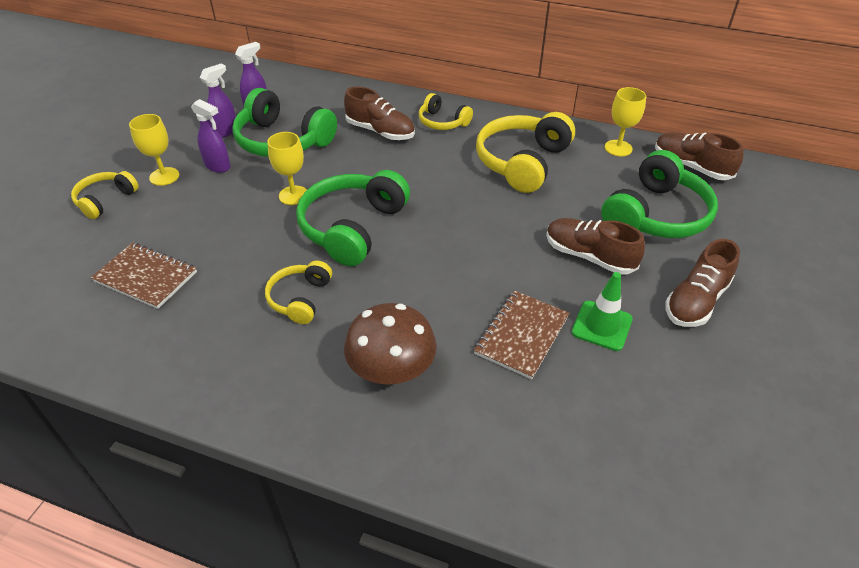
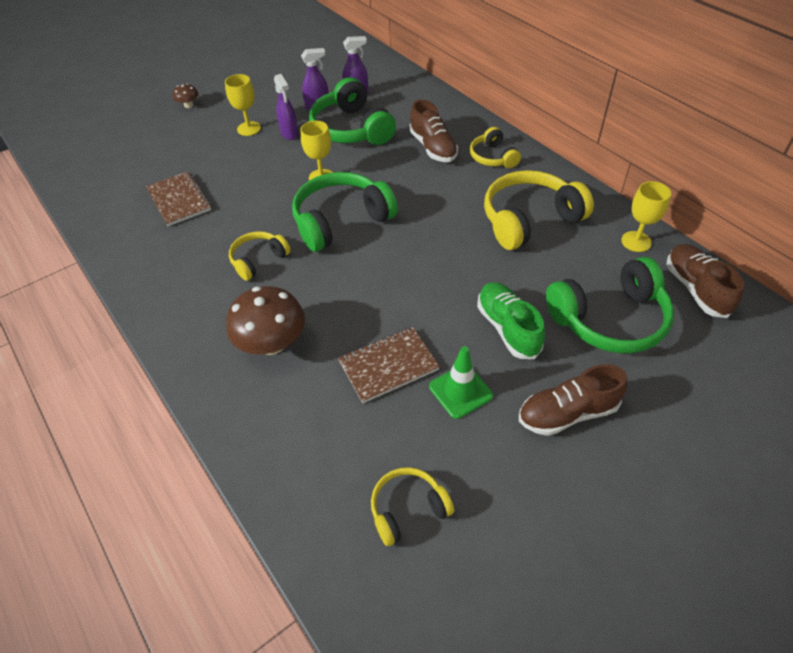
camera: 35 degrees right, 5 degrees up
yellow headphones [71,171,139,219] -> yellow headphones moved to [371,467,454,546]
brown shoe [546,218,645,275] -> green shoe [477,282,545,359]
none -> brown mushroom [173,83,199,108]

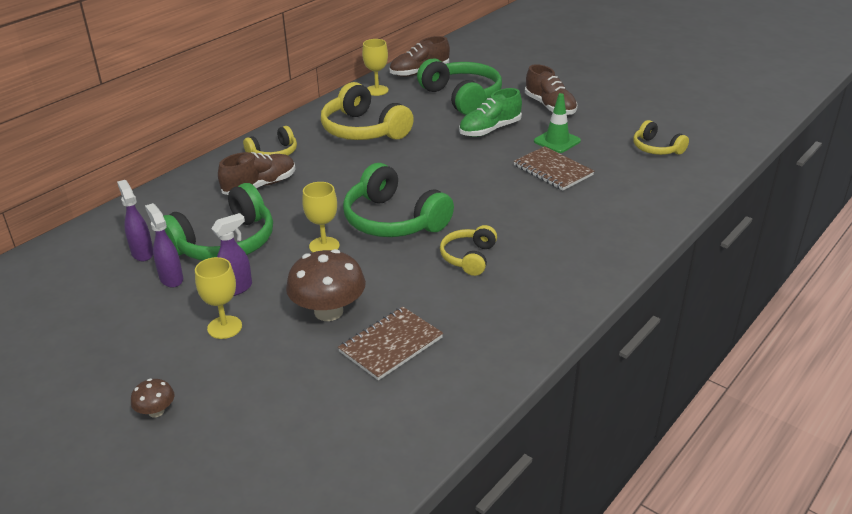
camera: 105 degrees left, 15 degrees down
brown mushroom [226,286,305,355] -> brown mushroom moved to [286,249,366,321]
yellow headphones [229,231,291,281] -> yellow headphones turned 75 degrees clockwise [440,225,497,276]

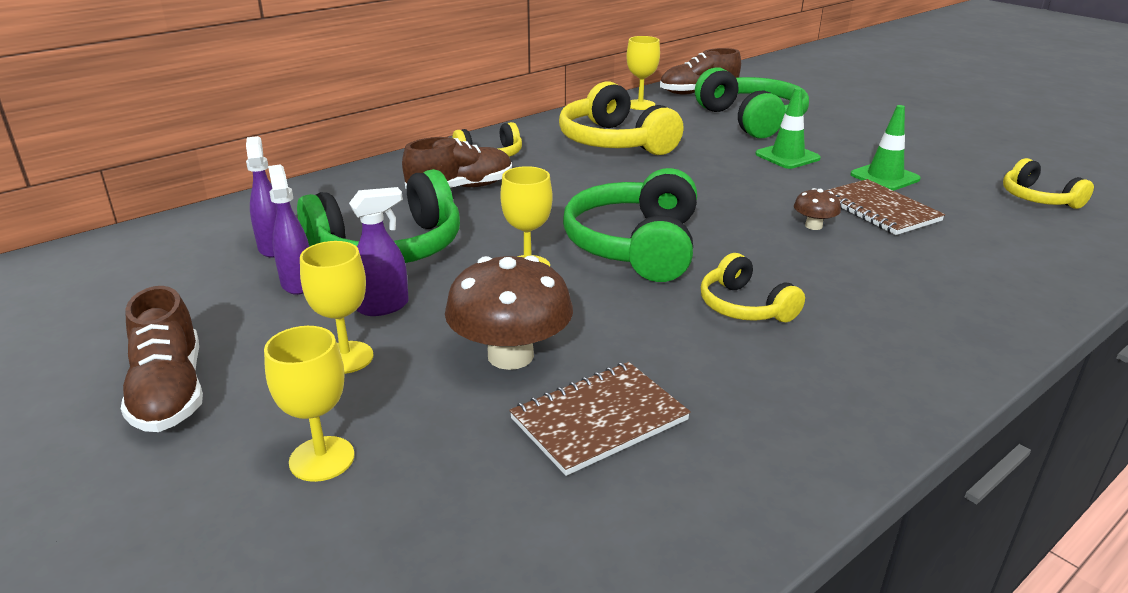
camera: 10 degrees right, 5 degrees down
brown mushroom [131,379,174,417] -> brown mushroom moved to [794,188,841,230]
green headphones [343,163,454,237] -> green headphones turned 45 degrees clockwise [563,168,697,282]
yellow headphones [440,225,497,276] -> yellow headphones turned 60 degrees counterclockwise [701,253,805,322]
green shoe [459,88,522,137] -> green traffic cone [756,87,821,169]
brown shoe [525,64,578,115] -> brown shoe moved to [121,286,203,432]
none -> yellow goblet [264,326,355,482]

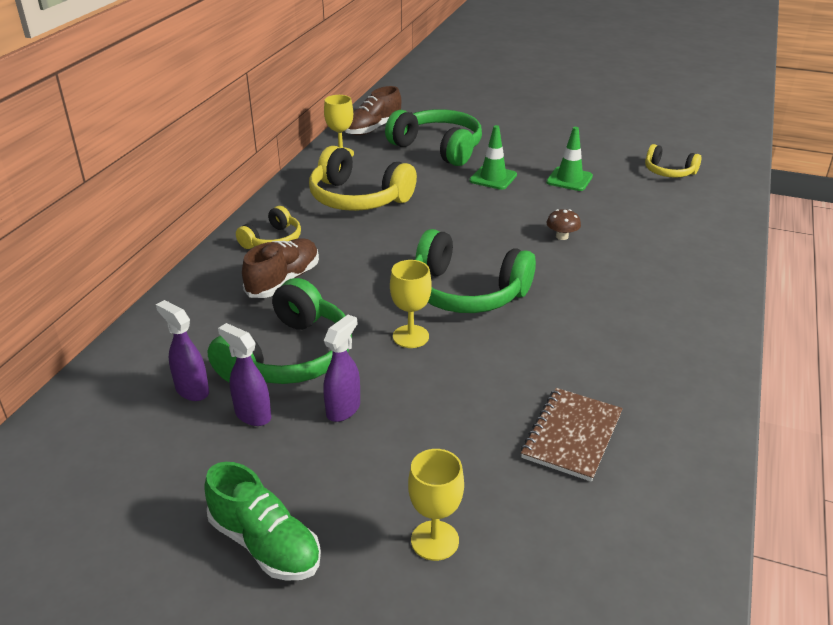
camera: 30 degrees left, 5 degrees up
brown shoe [121,286,203,432] -> green shoe [204,462,321,581]
yellow goblet [300,241,373,374] -> none
brown mushroom [445,255,573,370] -> none
green headphones [563,168,697,282] -> green headphones turned 45 degrees counterclockwise [415,229,536,313]
yellow headphones [701,253,805,322] -> none
brown notebook [825,179,945,235] -> none

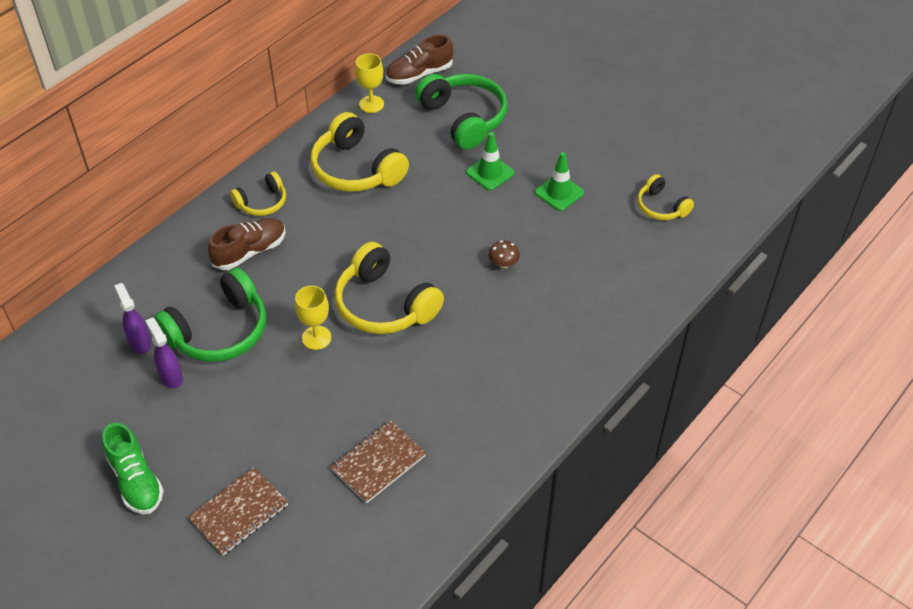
camera: 20 degrees right, 15 degrees up
purple spray bottle [323,315,360,422] -> none
yellow goblet [408,449,464,561] -> brown notebook [188,467,288,556]
green headphones [415,229,536,313] -> yellow headphones [335,242,444,334]

